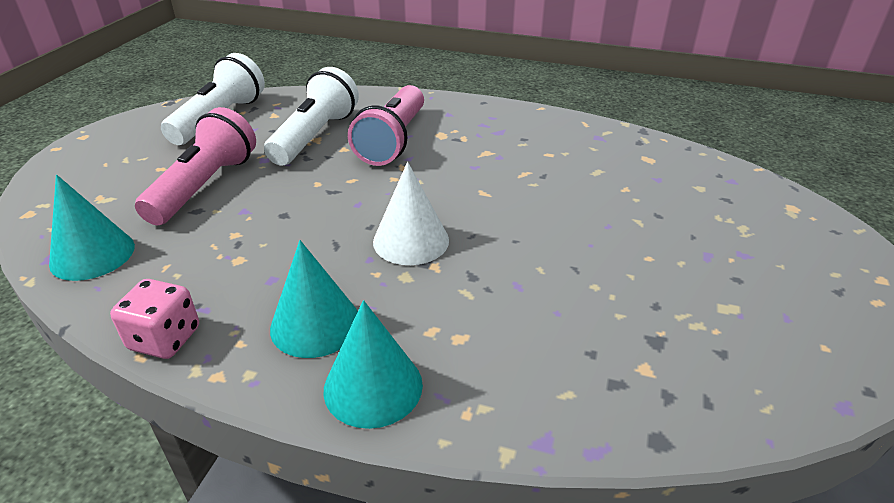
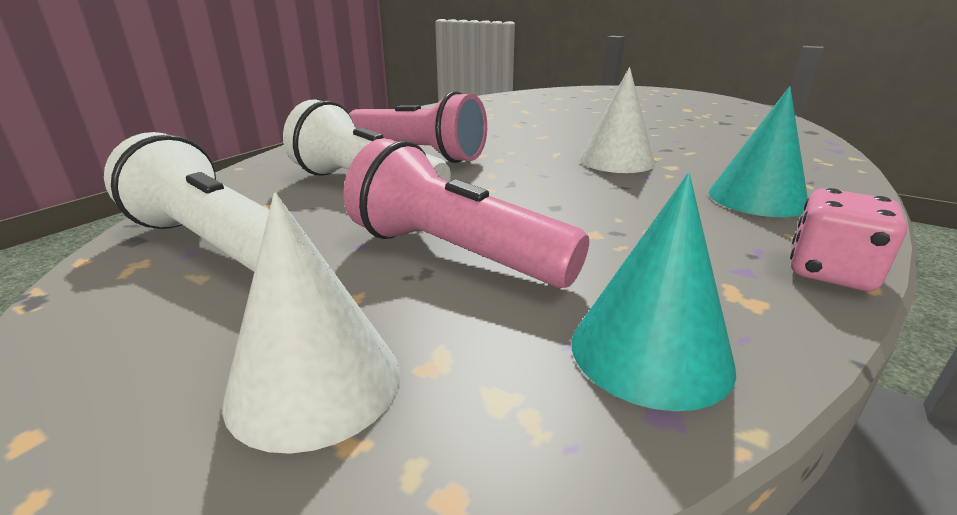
camera: 75 degrees left, 10 degrees down
turquoise cone [324,300,423,429] -> none
none -> white cone [222,192,400,454]

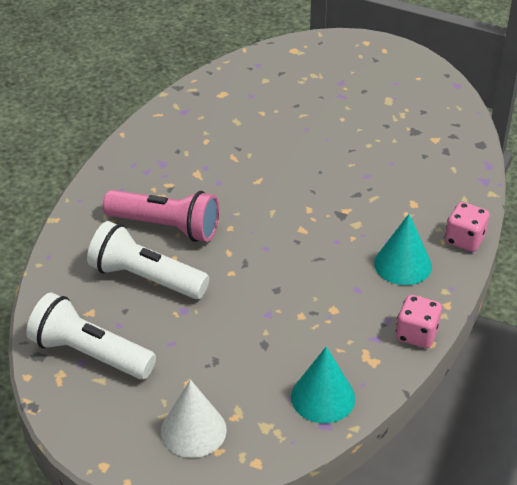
camera: 10 degrees left, 15 degrees up
pink flashlight [343,138,589,288] -> none
white cone [579,67,655,173] -> none
none -> pink dice [445,202,490,252]

